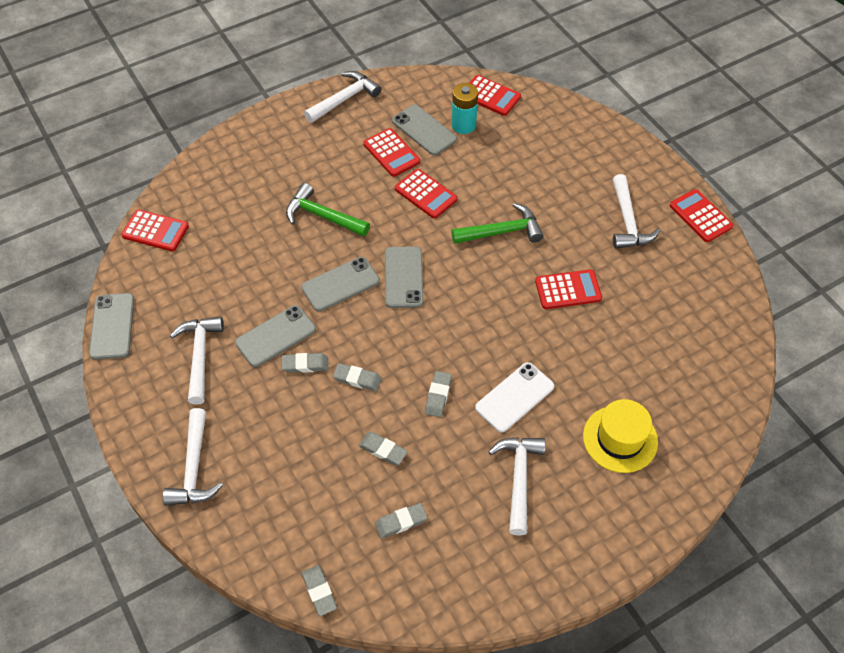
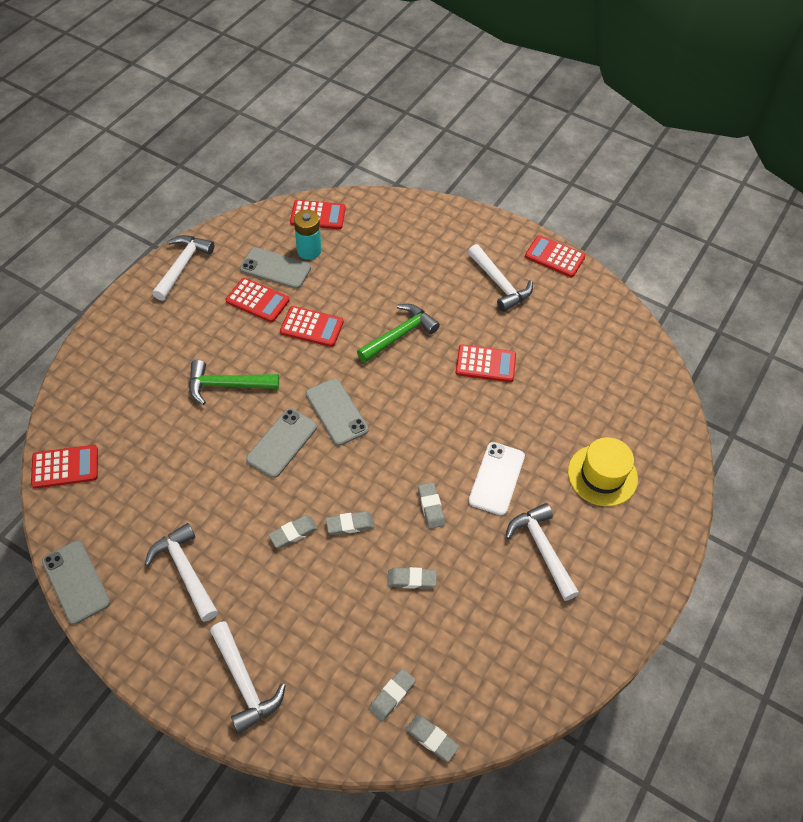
camera: 30 degrees left, 0 degrees up
grey phone [235,305,316,367] -> none
grey eraser [375,503,427,539] -> grey eraser moved to [368,668,416,721]
red calculator [535,269,602,309] -> red calculator turned 45 degrees clockwise [455,344,516,382]

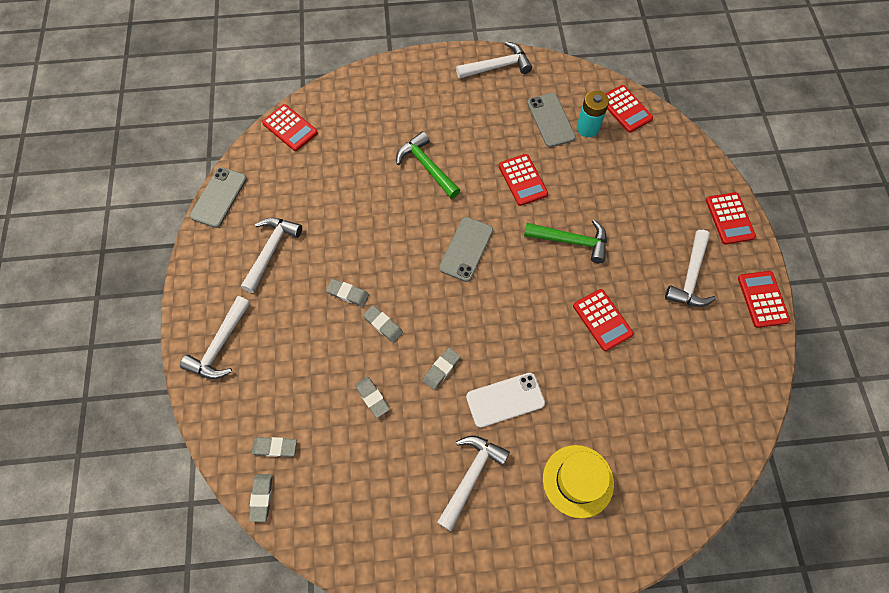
camera: 55 degrees right, 10 degrees up
red calculator [226,278,290,322] -> red calculator moved to [706,192,756,245]
grey phone [246,408,317,478] -> none

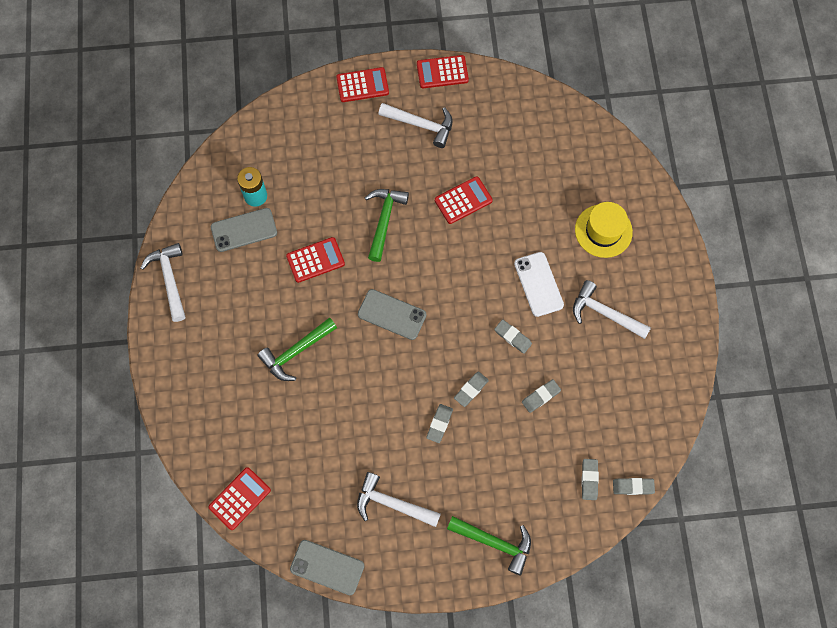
camera: 90 degrees left, 5 degrees up
white hammer [180,296,250,379] -> green hammer [447,516,531,575]
red calculator [606,85,653,133] -> none

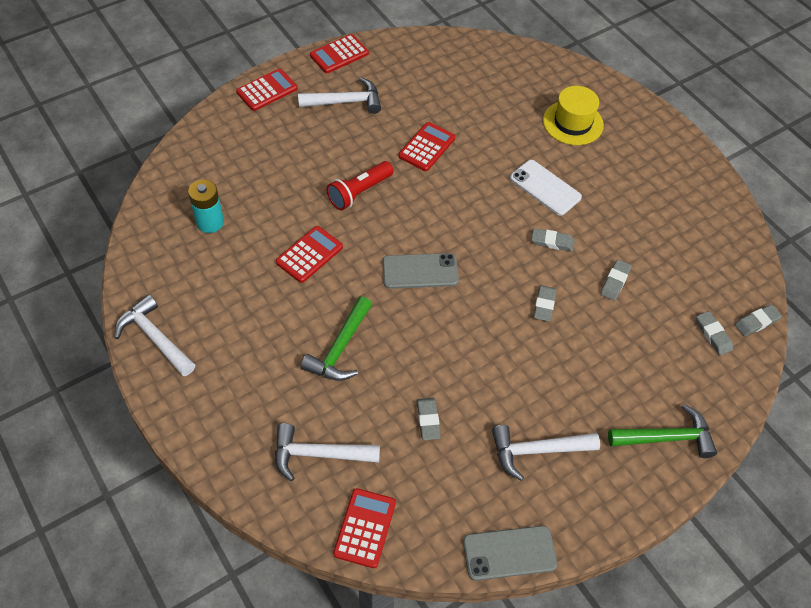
camera: 30 degrees left, 15 degrees down
grey phone [211,208,277,252] -> none
green hammer [365,189,409,262] -> red flashlight [327,161,394,210]
grey eraser [426,404,453,443] -> grey eraser moved to [417,398,441,440]
white hammer [573,280,651,339] -> white hammer moved to [275,423,380,481]

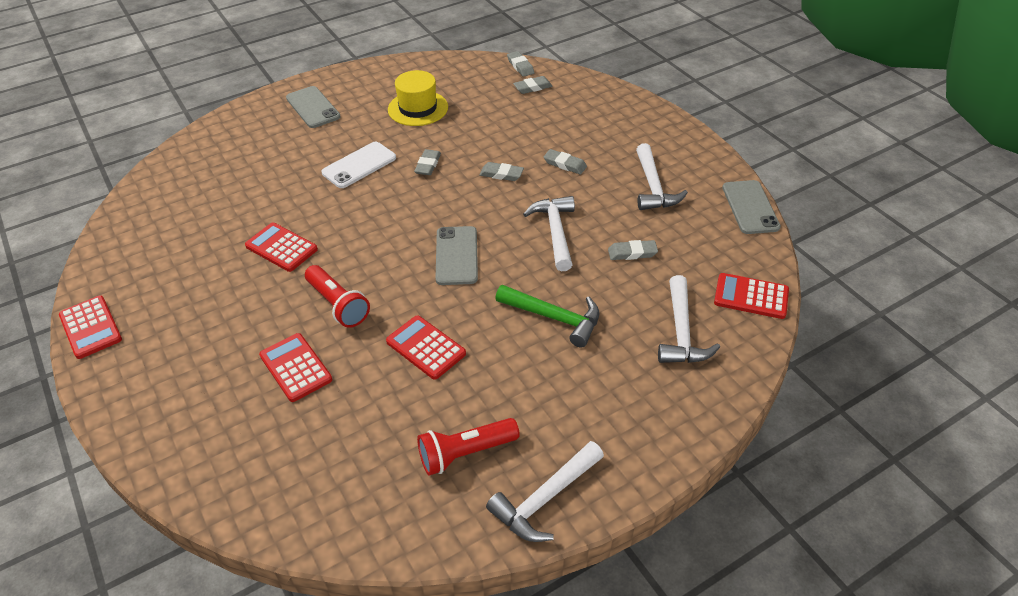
camera: 85 degrees left, 10 degrees down
turquoise battery [188,179,224,233] -> none
red calculator [236,69,298,111] -> red calculator moved to [259,333,332,402]
white hammer [298,77,381,114] -> white hammer moved to [523,196,575,271]
yellow hat [543,86,604,145] -> yellow hat moved to [388,70,448,126]
grey eraser [600,259,632,301] -> grey eraser moved to [544,149,587,174]
green hammer [608,404,717,458] -> none
none -> grey phone [286,86,341,128]
none -> red flashlight [417,418,520,475]

